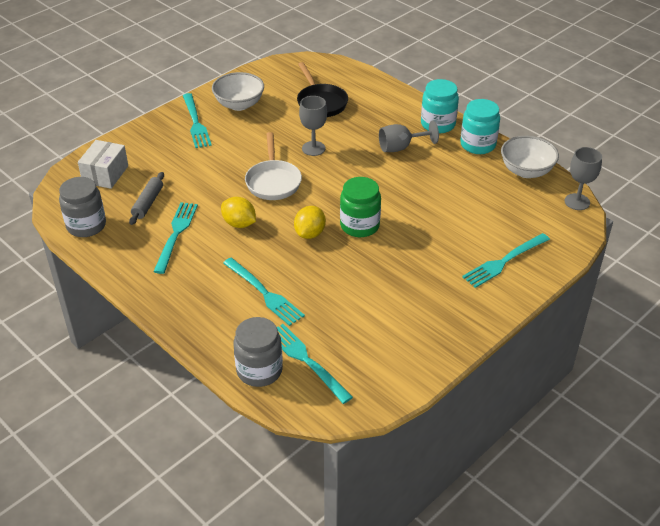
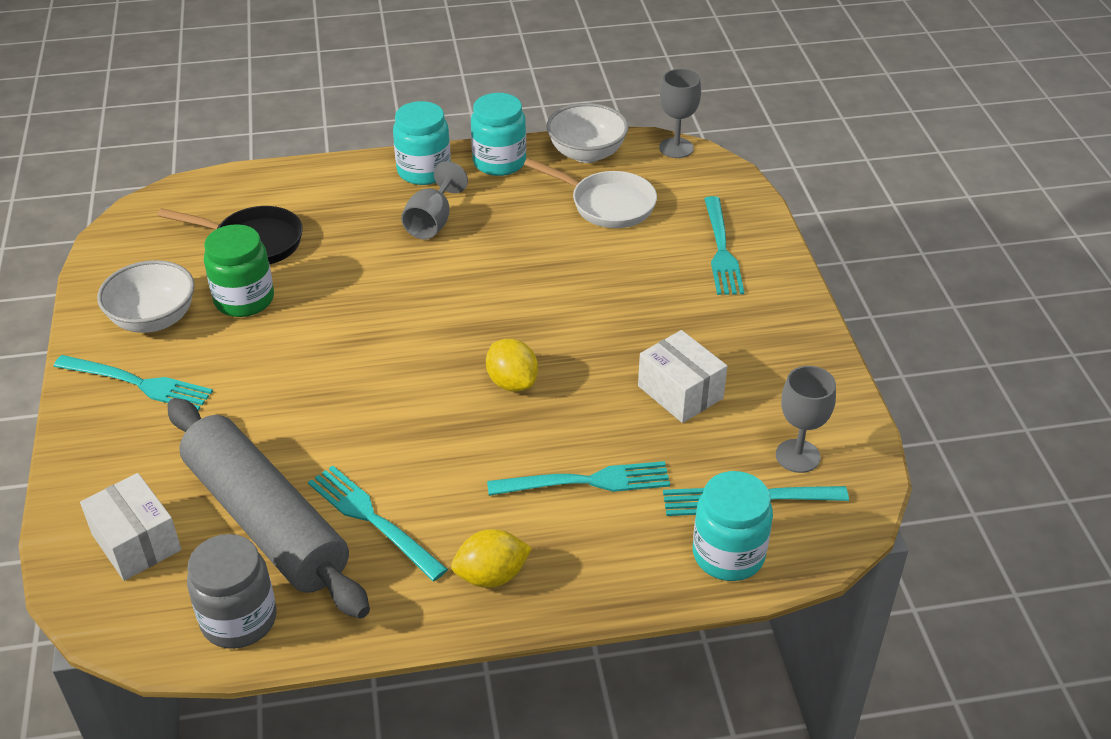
camera: 55 degrees left, 0 degrees up
grey rolling pin [129,172,164,225] -> grey rolling pin [167,398,370,618], size x2.35
yellow lemon [221,197,256,228] -> yellow lemon moved to [451,529,532,588]
grey jar [233,317,283,387] -> turquoise jar [693,471,773,581]
white pan [245,132,302,200] -> white pan moved to [524,158,657,228]
grey goblet [299,96,327,156] -> grey goblet moved to [776,366,836,473]
green jar [340,177,381,237] -> green jar moved to [204,224,274,317]
none -> white box [638,330,727,423]

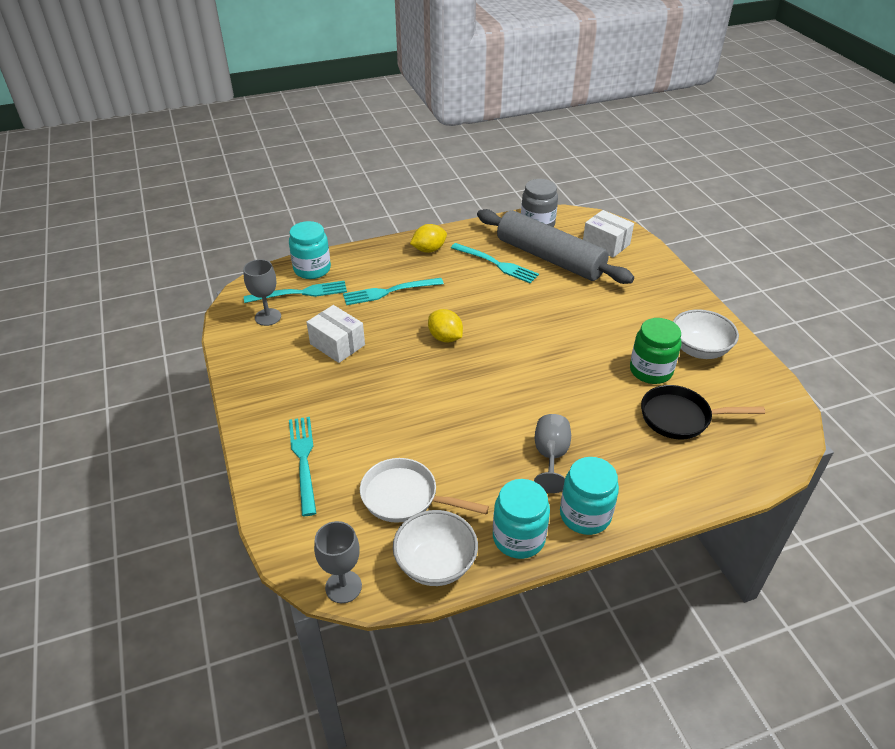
camera: 170 degrees right, 0 degrees up
turquoise fork [53,355,213,411] -> none

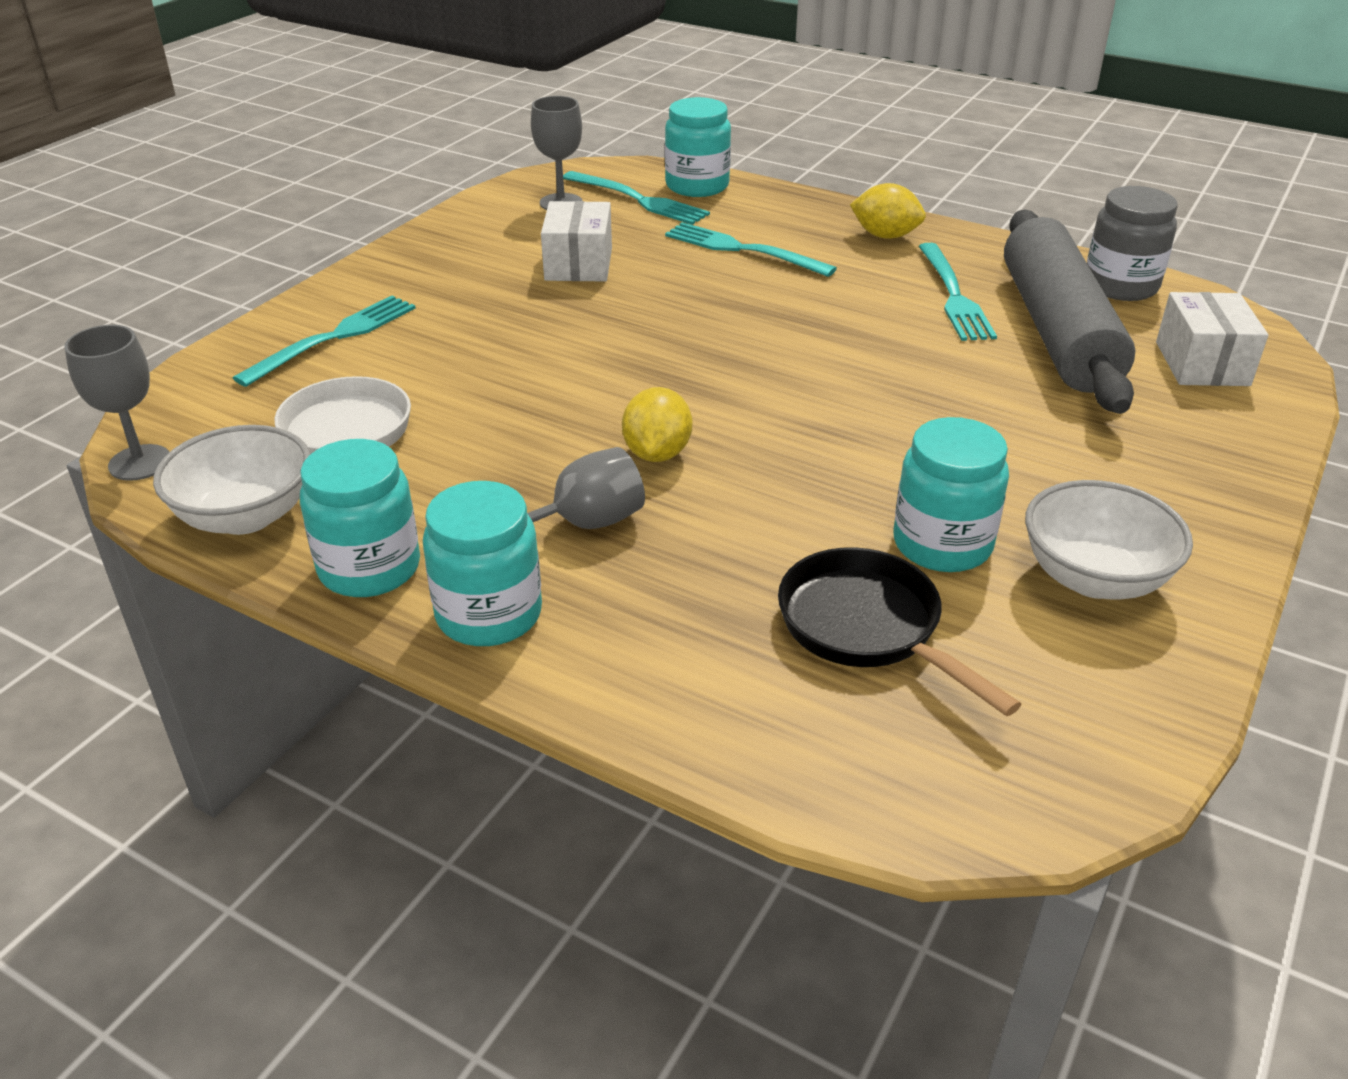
camera: 50 degrees right, 5 degrees down
yellow lemon [428,309,463,343] -> yellow lemon moved to [622,387,692,462]
green jar [630,318,682,384] -> turquoise jar [894,417,1009,572]

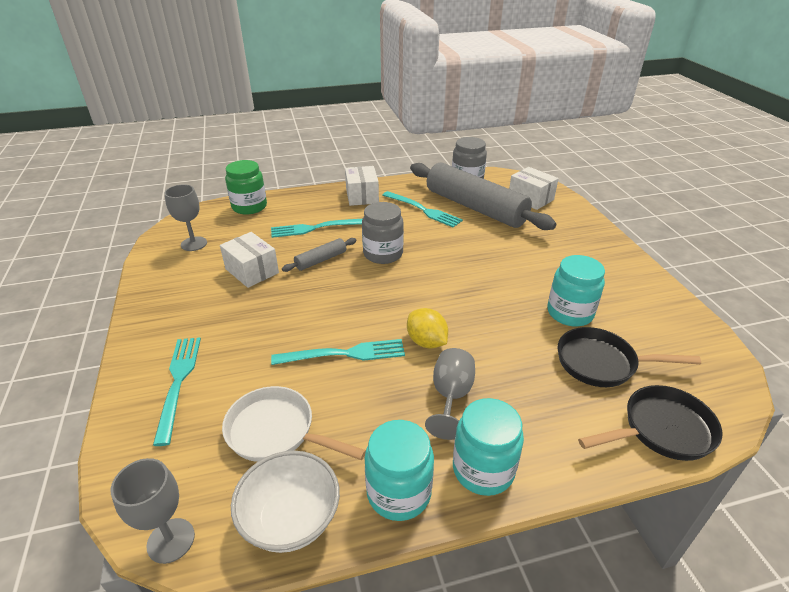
camera: 45 degrees left, 0 degrees up
turquoise fork [563,171,710,225] -> turquoise fork moved to [271,339,405,365]
turquoise jar [665,97,731,197] -> green jar [225,160,267,215]
yellow lemon [850,183,926,239] -> white box [345,166,379,206]
white bowl [1025,480,1193,600] -> none
none -> grey rolling pin [282,238,357,272]
none -> grey jar [362,202,404,264]
none -> black pan [578,385,722,461]

